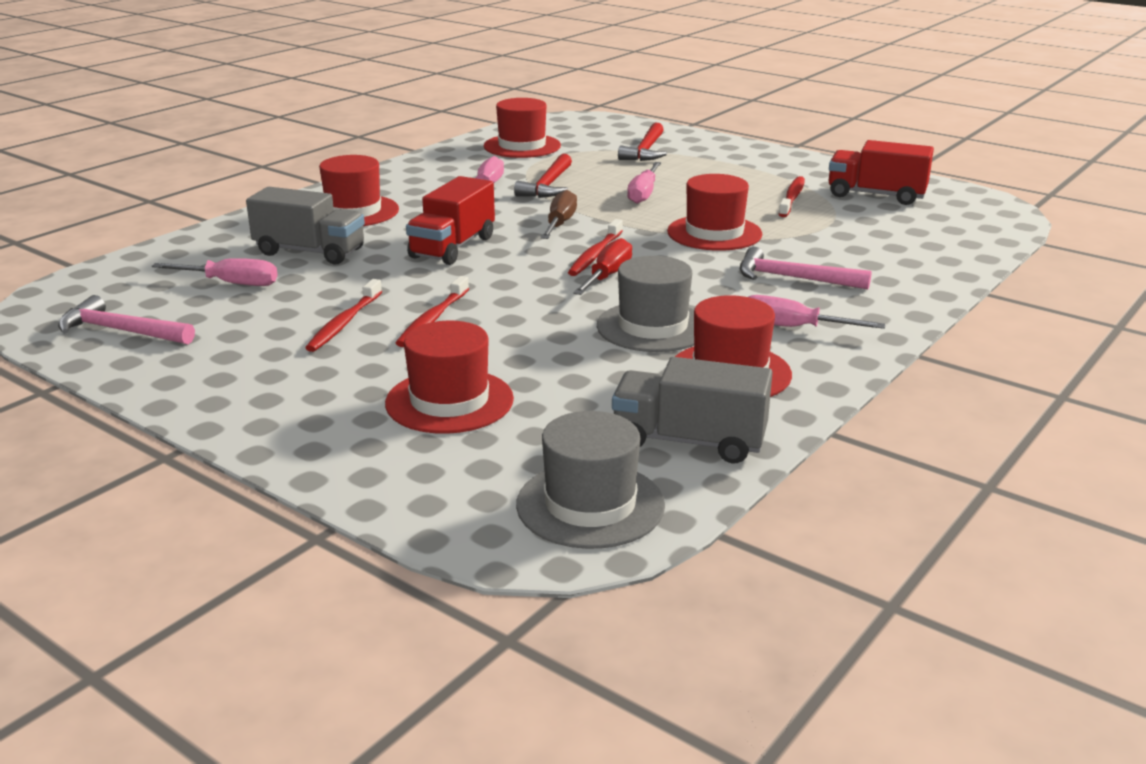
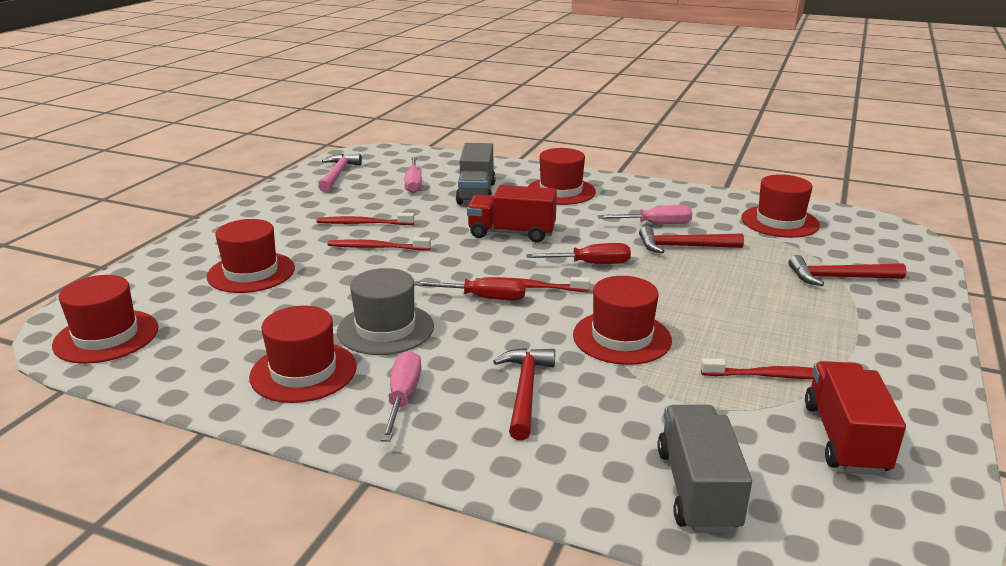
camera: 75 degrees right, 0 degrees up
grey hat [516,411,665,549] -> red hat [52,275,158,364]
brown screwdriver [541,190,577,239] -> red screwdriver [526,243,631,264]
grey truck [612,357,773,463] -> grey truck moved to [657,405,752,533]
pink screwdriver [627,162,661,204] -> none
pink hammer [740,247,872,289] -> red hammer [493,348,555,441]

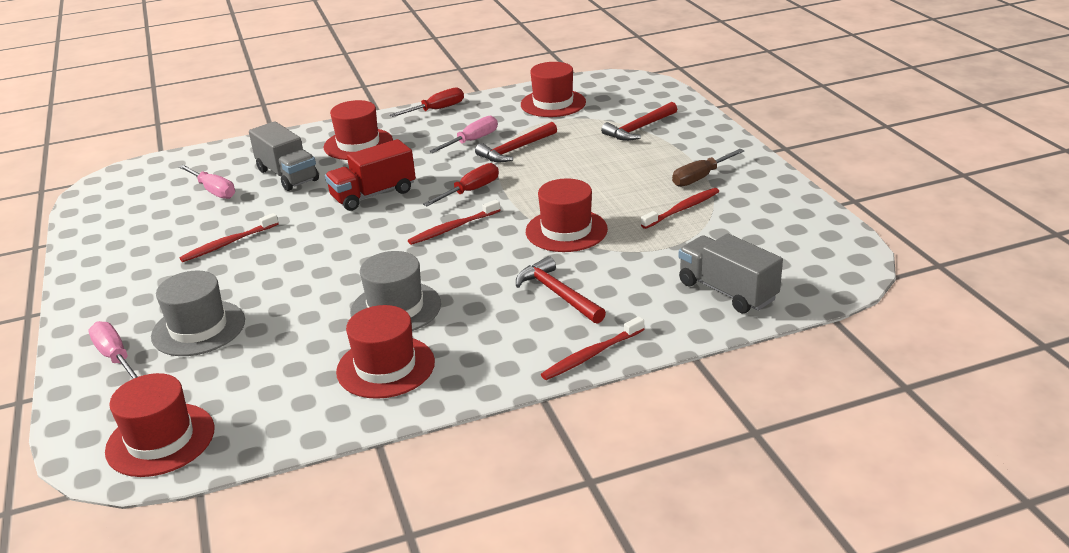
camera: 40 degrees left, 5 degrees up
red hat [206,219,295,293] -> grey hat [151,271,245,356]
pink hammer [318,154,362,192] -> none
red toothbrush [327,237,431,250] -> red toothbrush moved to [541,316,644,380]
pink screwdriver [381,351,421,441] -> pink screwdriver moved to [88,321,139,380]
red screwdriver [414,277,526,300] -> red screwdriver moved to [390,88,464,117]
red truck [805,361,906,475] -> none
none -> brown screwdriver [672,149,745,187]

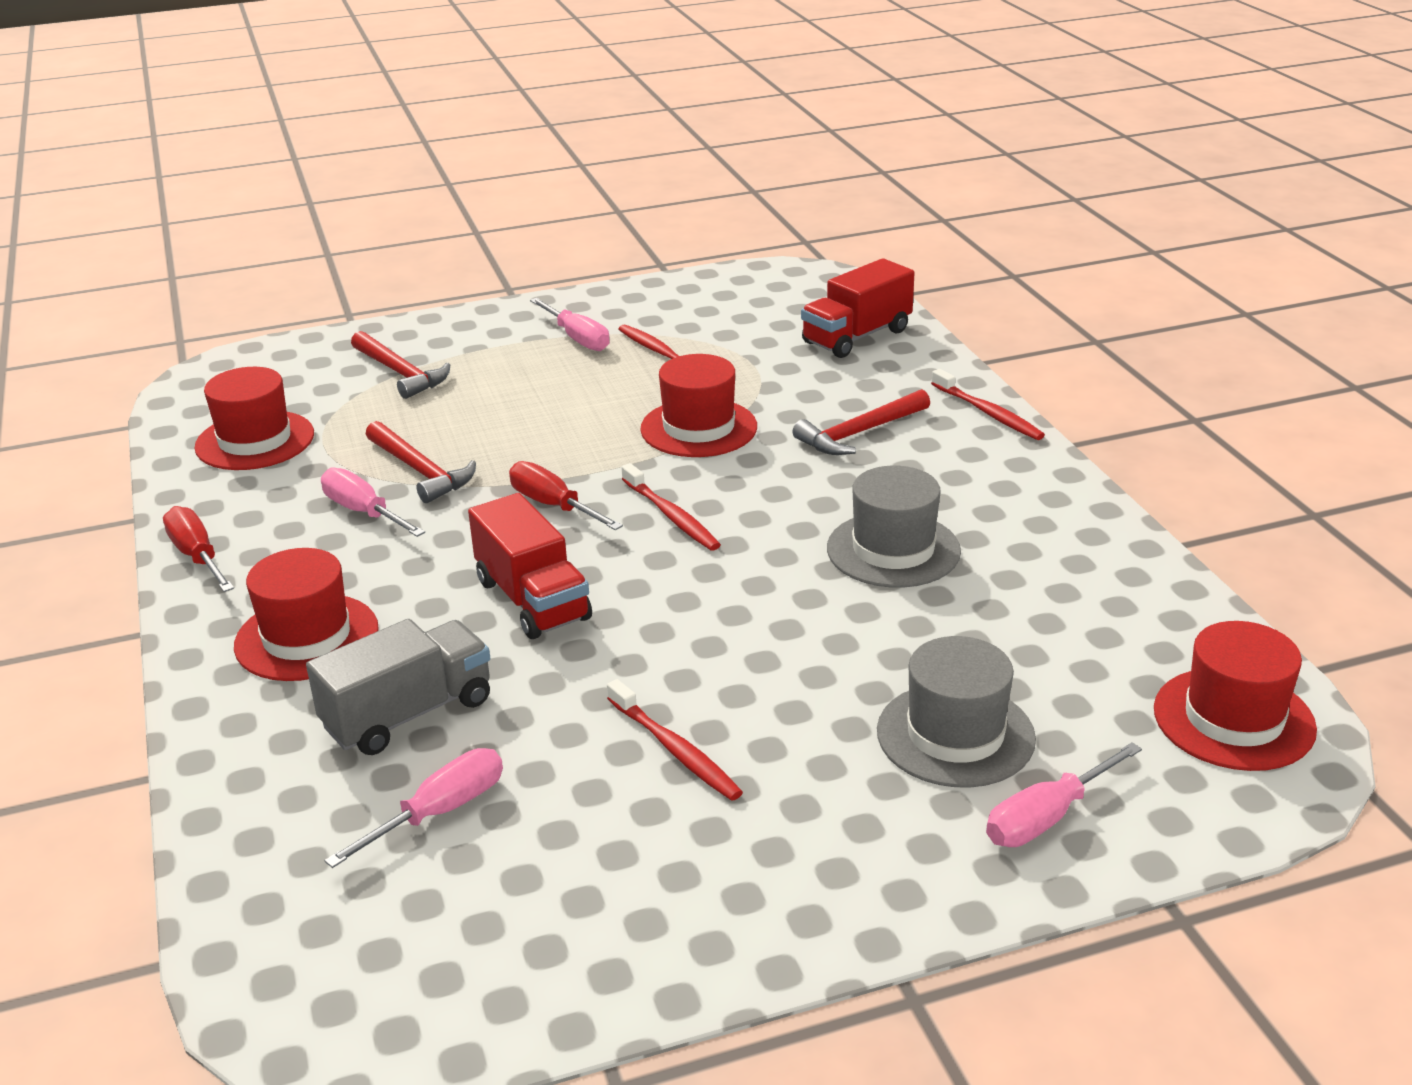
camera: 90 degrees left, 0 degrees up
red hat [336,305,435,399] -> none
brown screwdriver [672,149,745,187] -> pink screwdriver [530,298,610,351]
grey truck [679,233,783,313] -> red truck [801,258,915,358]

